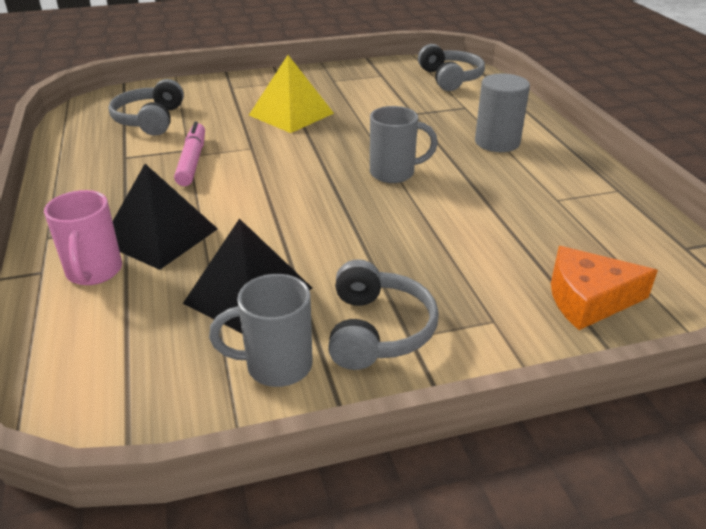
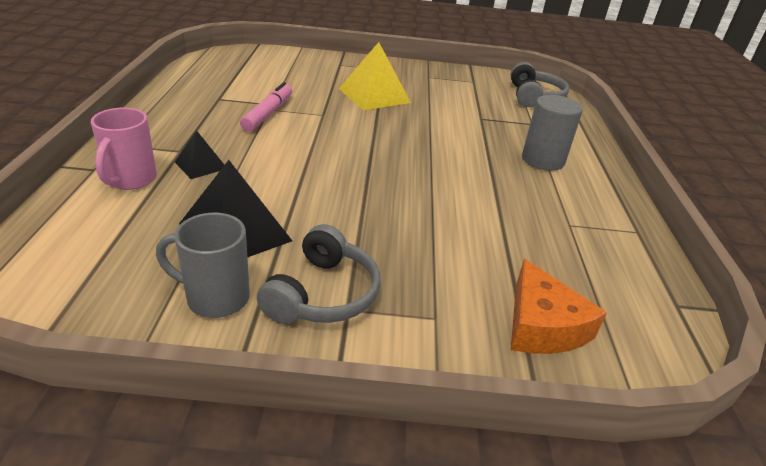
camera: 15 degrees right, 0 degrees up
grey headphones [108,79,184,136] -> none
black pyramid [113,164,218,270] -> black pyramid [175,130,224,179], size x0.54
grey mug [370,106,438,183] -> none
orange cheese [551,246,658,330] -> orange cheese turned 120 degrees counterclockwise [511,259,607,354]

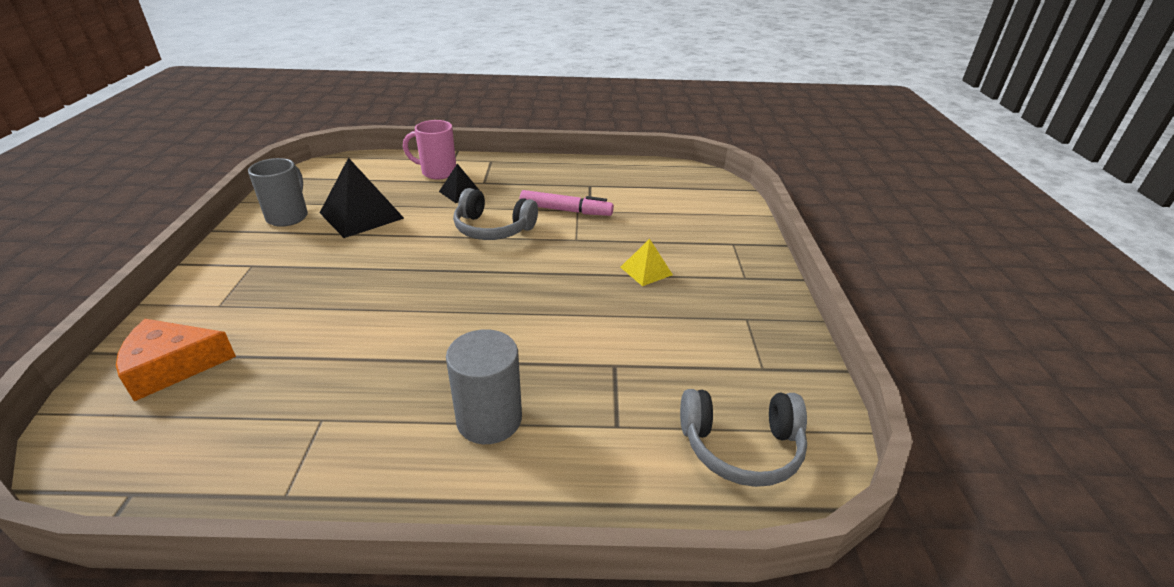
camera: 90 degrees right, 0 degrees up
grey headphones [257,224,381,324] -> grey headphones moved to [453,188,538,240]
yellow pyramid [339,42,411,110] -> yellow pyramid [620,239,673,286], size x0.54

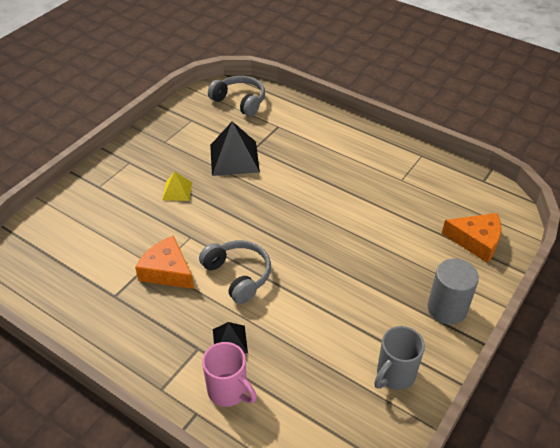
camera: 145 degrees left, 10 degrees up
black pyramid [320,158,404,238] -> black pyramid moved to [210,121,260,176]
grey cylinder [446,329,522,444] -> grey cylinder moved to [428,258,479,325]
pink marker [520,190,614,216] -> orange cheese [135,235,194,289]

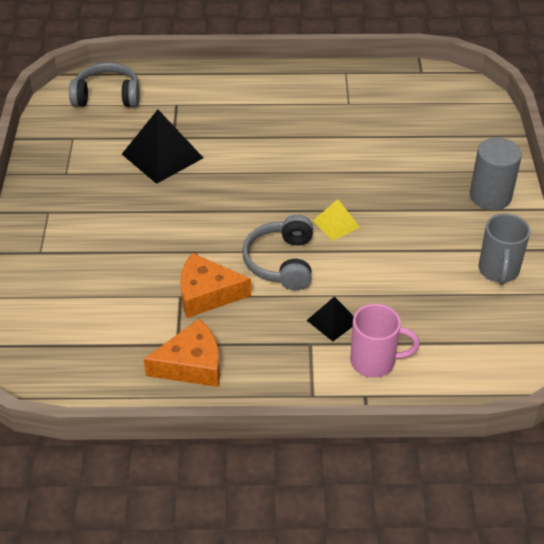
camera: 35 degrees left, 0 degrees up
yellow pyramid [162,171,192,201] -> yellow pyramid moved to [313,199,360,241]
grey headphones [199,240,271,304] -> grey headphones turned 105 degrees counterclockwise [242,215,313,290]
orange cheese [442,213,502,263] -> orange cheese moved to [143,318,220,387]

